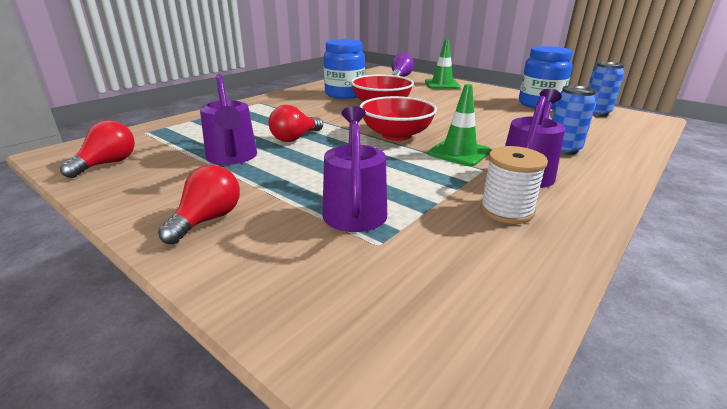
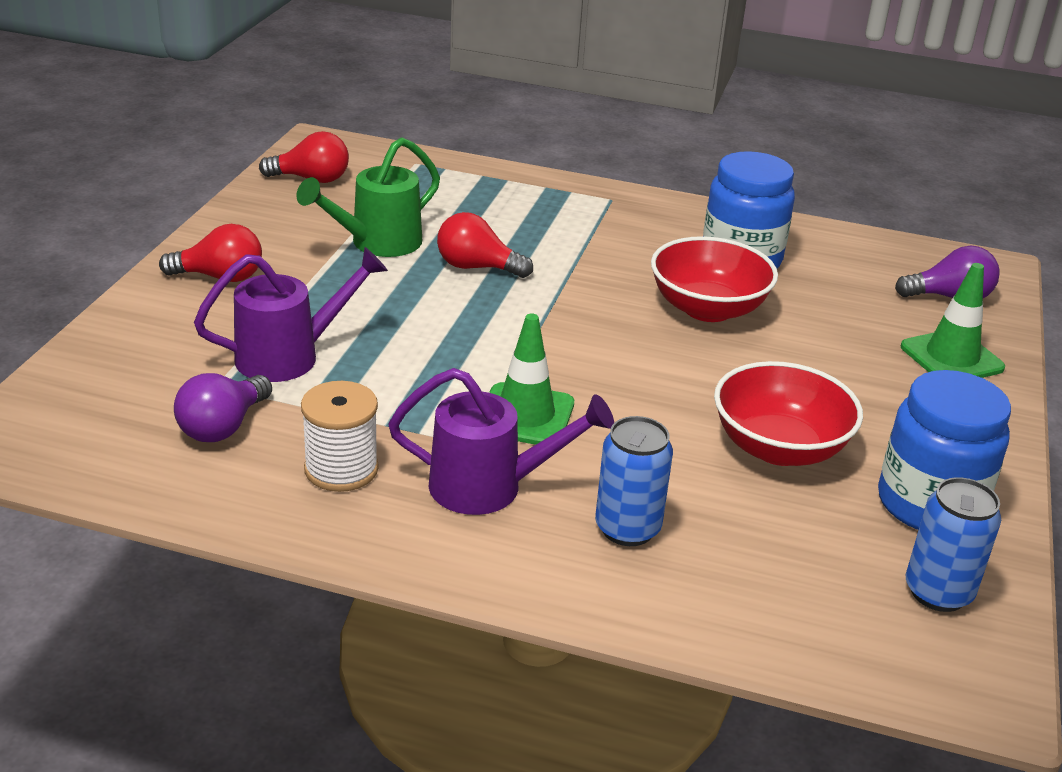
camera: 65 degrees right, 5 degrees up
purple watering can [200,74,257,165] -> green watering can [296,137,440,257]
red bowl [360,96,437,141] -> red bowl moved to [714,361,863,466]
none -> purple light bulb [174,373,272,442]

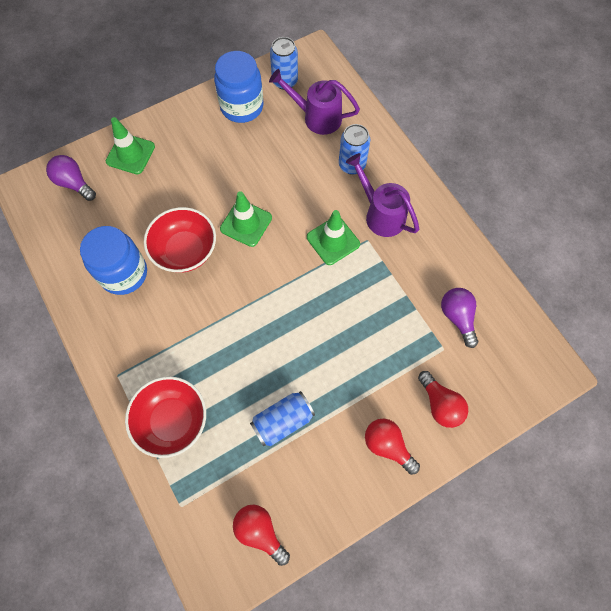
camera: 135 degrees left, 35 degrees up
purple light bulb [174,373,272,442] -> purple light bulb turned 90 degrees counterclockwise [441,288,478,348]
purple watering can [194,247,388,382] -> purple watering can moved to [269,69,360,135]
green watering can [296,137,440,257] -> blue can [250,391,315,446]
white spool [301,381,379,492] -> none
red light bulb [437,212,533,278] -> red light bulb moved to [418,371,468,428]
red bowl [714,361,863,466] -> red bowl moved to [125,376,206,458]
none -> green traffic cone [220,191,272,247]

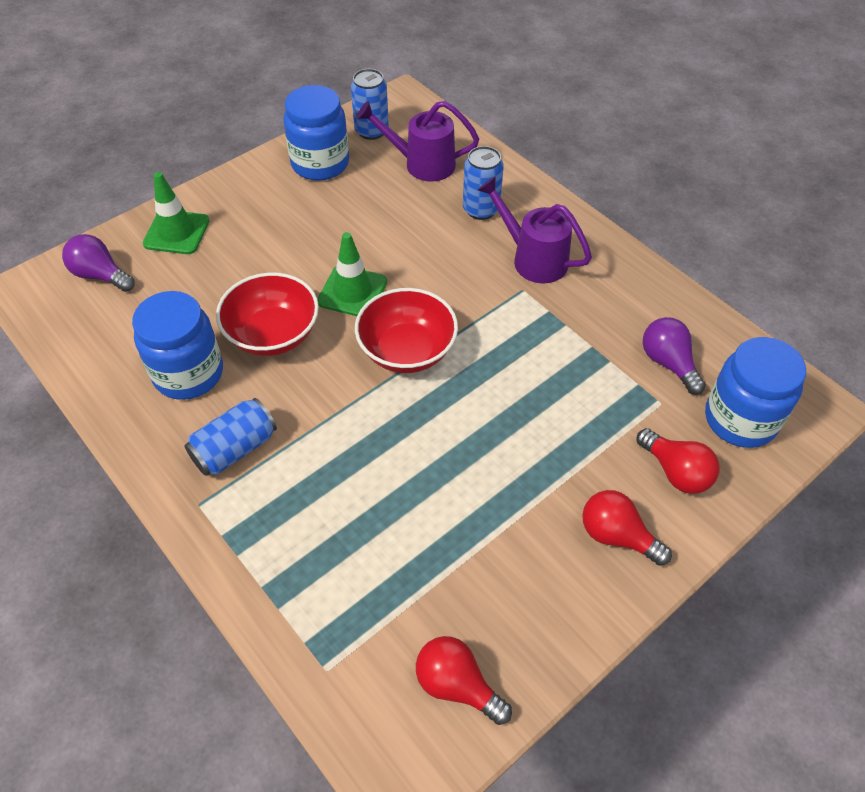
camera: 10 degrees left, 15 degrees down
red bowl [125,376,206,458] -> red bowl moved to [355,288,458,373]
blue can [250,391,315,446] -> blue can moved to [184,398,277,476]
green traffic cone [307,210,360,265] -> none
none -> blue jar [705,337,806,448]

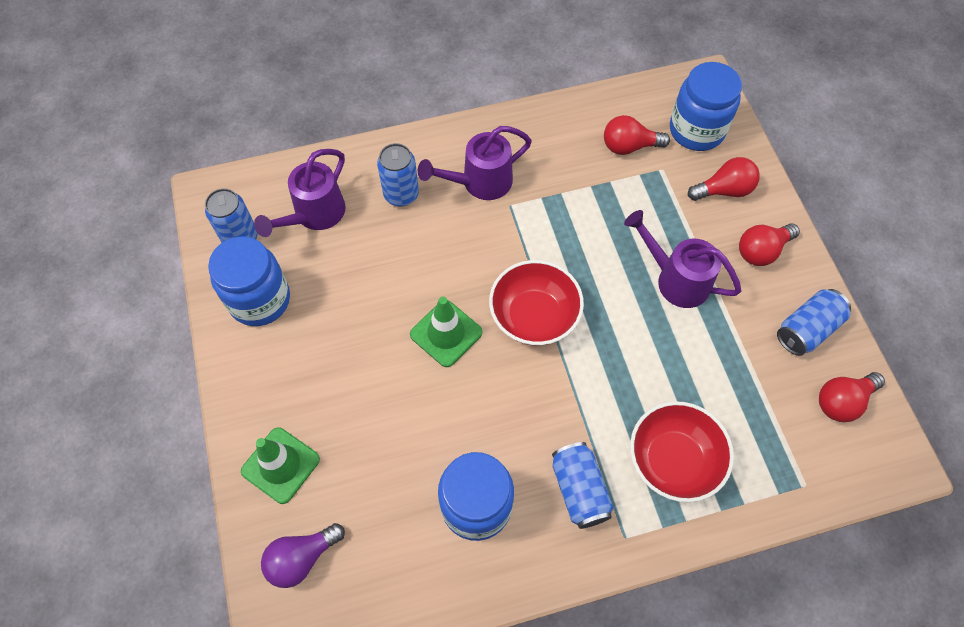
camera: 65 degrees left, 10 degrees up
red bowl [216,273,319,356] -> red bowl moved to [630,401,734,502]
purple light bulb [643,317,706,395] -> red light bulb [604,115,670,155]
none -> purple watering can [624,210,741,308]
none -> blue can [777,289,851,356]

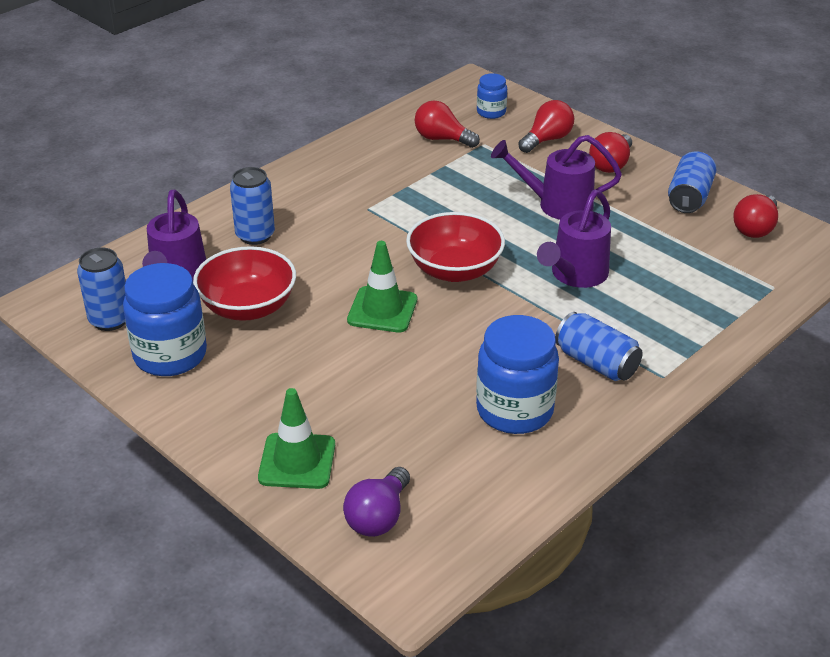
camera: 30 degrees left, 25 degrees down
purple watering can [418,126,532,200] -> purple watering can moved to [537,190,611,288]
red light bulb [604,115,670,155] -> red light bulb turned 60 degrees clockwise [415,100,480,148]
red bowl [630,401,734,502] -> red bowl moved to [193,246,296,321]
blue jar [670,62,742,151] -> blue jar [477,73,507,119], size x0.52

